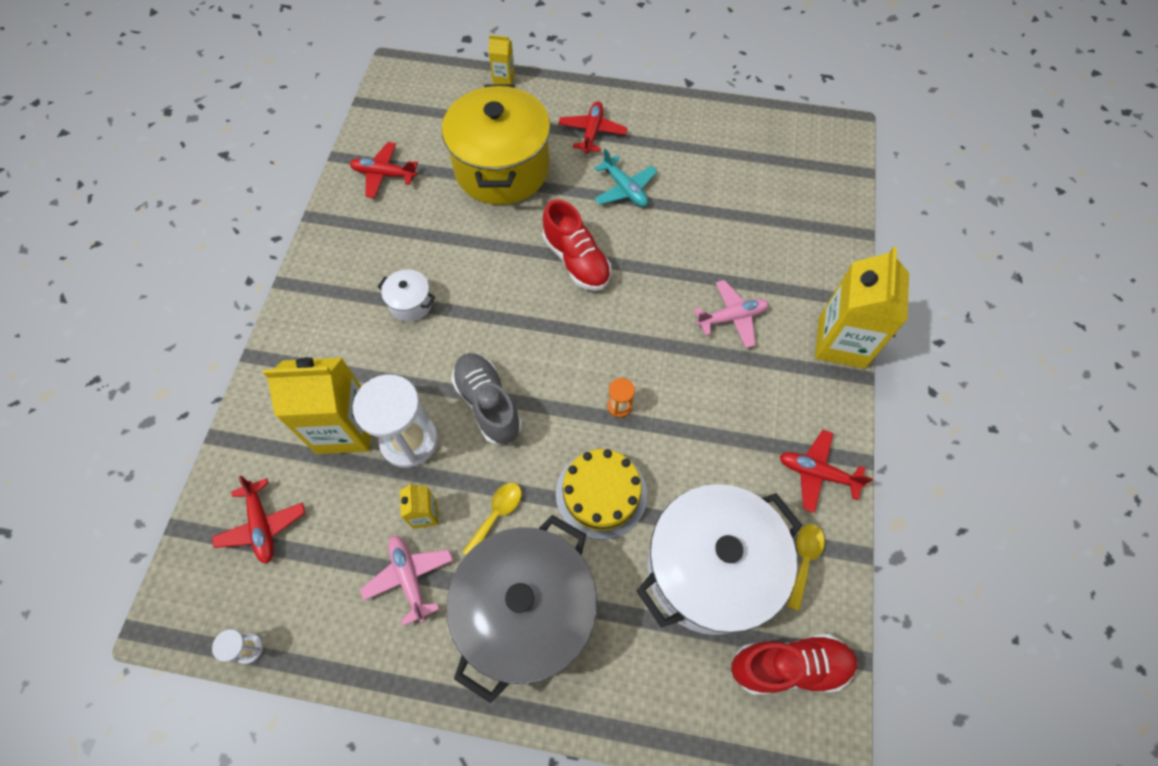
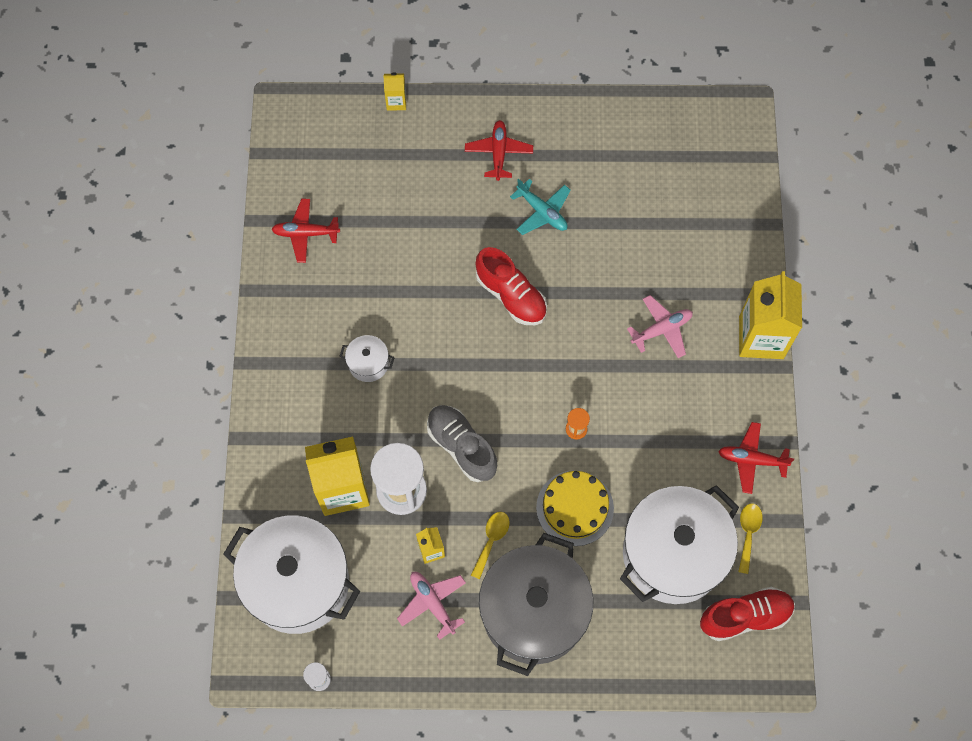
camera: 10 degrees left, 5 degrees up
red plane [212,476,305,564] -> white pot [223,515,360,634]
yellow pot [442,84,551,205] -> none

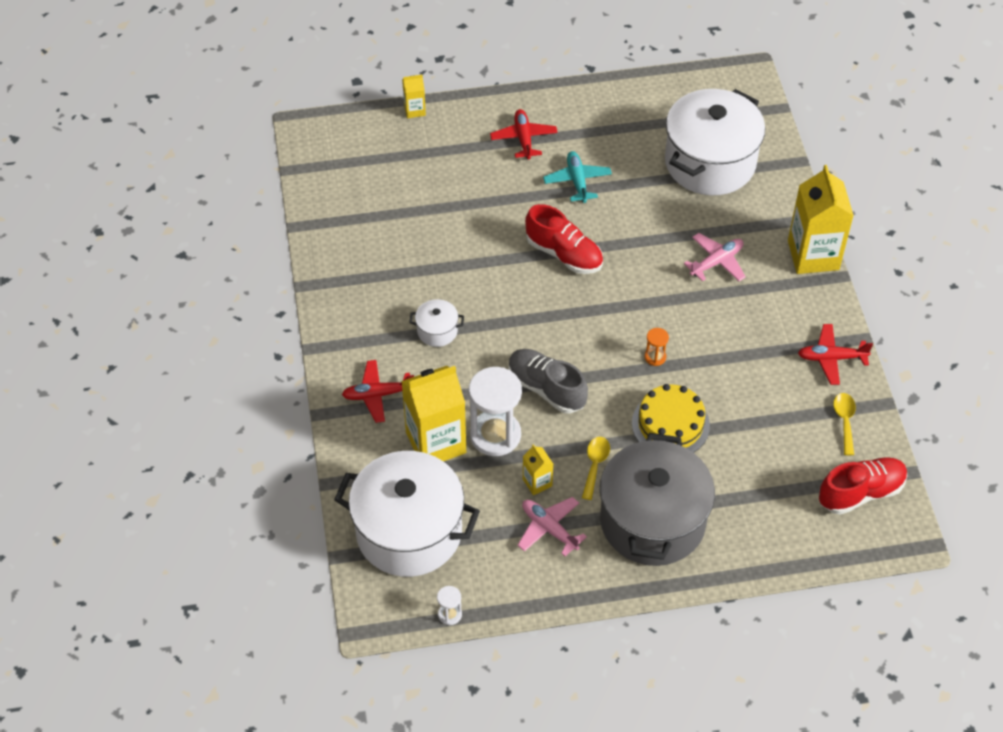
camera: 10 degrees left, 15 degrees down
red plane [272,199,340,263] -> red plane moved to [342,360,414,423]
turquoise plane [510,178,571,235] -> turquoise plane turned 135 degrees counterclockwise [543,151,612,203]
white pot [620,485,739,604] -> white pot moved to [665,89,765,196]

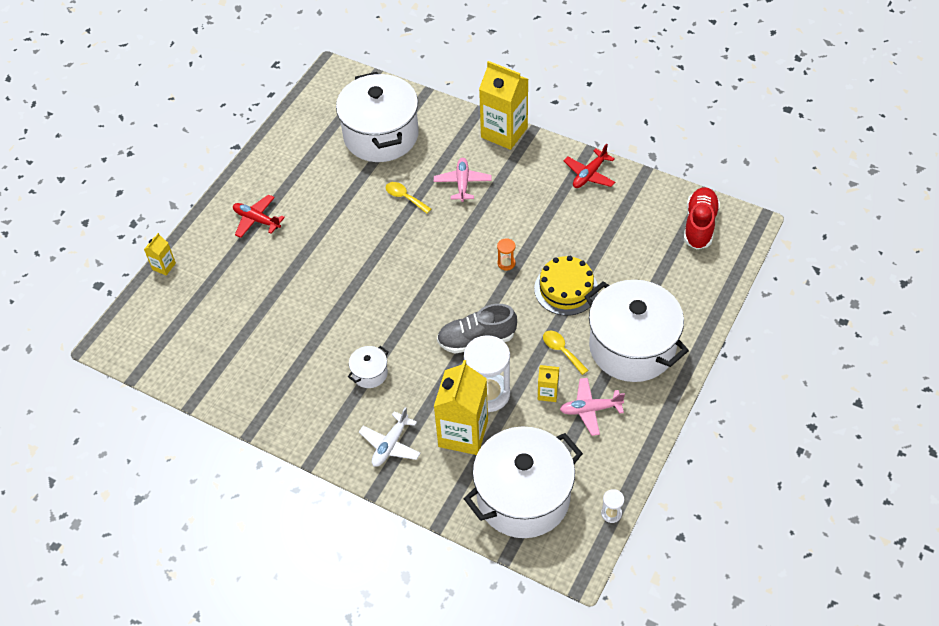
camera: 50 degrees left, 0 degrees up
red plane [342,360,414,423] -> white plane [359,407,420,467]
red shoe [525,204,603,274] -> none
turquoise plane [543,151,612,203] -> none
grey pot [600,433,715,566] -> white pot [584,280,689,382]
yellow spoon [833,393,856,455] -> yellow spoon moved to [386,182,431,214]

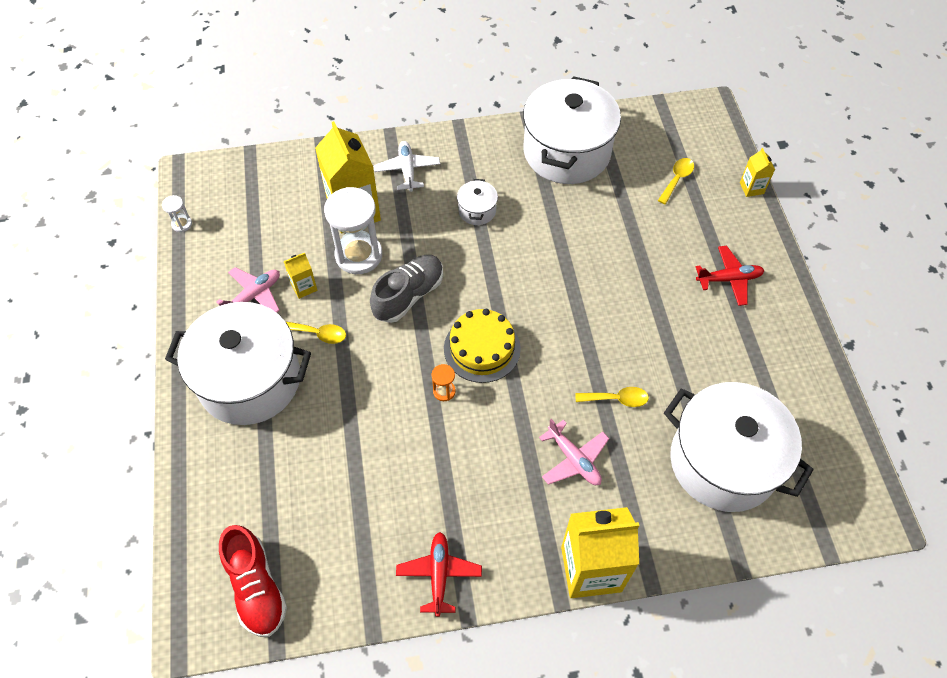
camera: 140 degrees right, 5 degrees up
white pot [464,427,583,538] -> white pot moved to [523,76,621,184]
yellow cake [534,256,598,316] -> yellow cake moved to [444,309,521,383]
none -> yellow spoon [658,158,694,204]

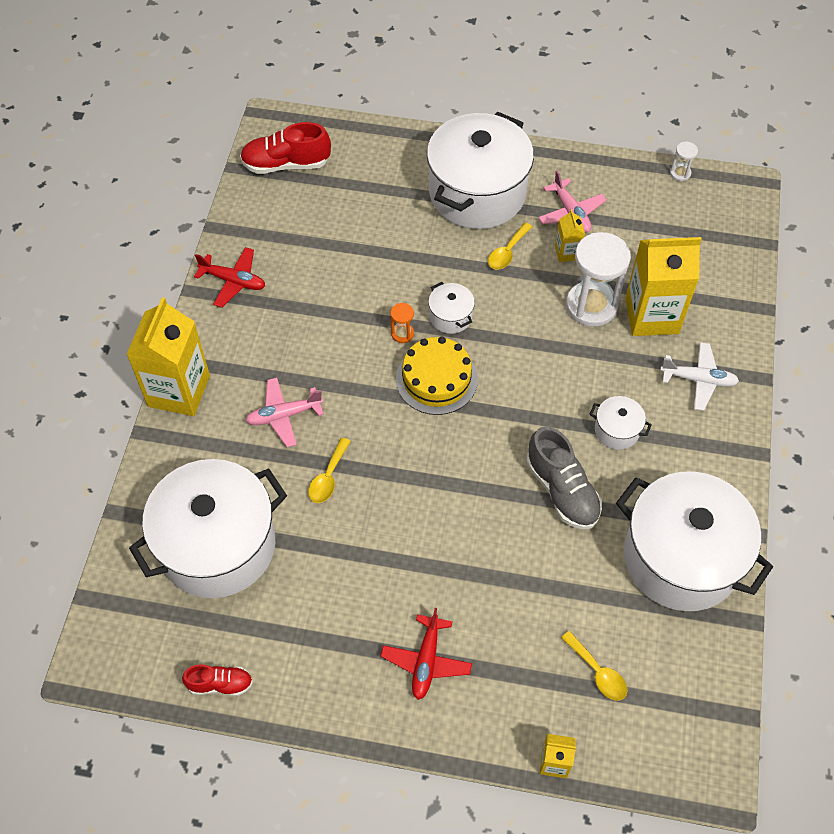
camera: 110 degrees right, 0 degrees up
grey shoe [370,255,443,323] -> grey shoe moved to [526,426,602,529]
none -> red shoe [182,665,253,696]
none -> white pot [428,282,475,334]

